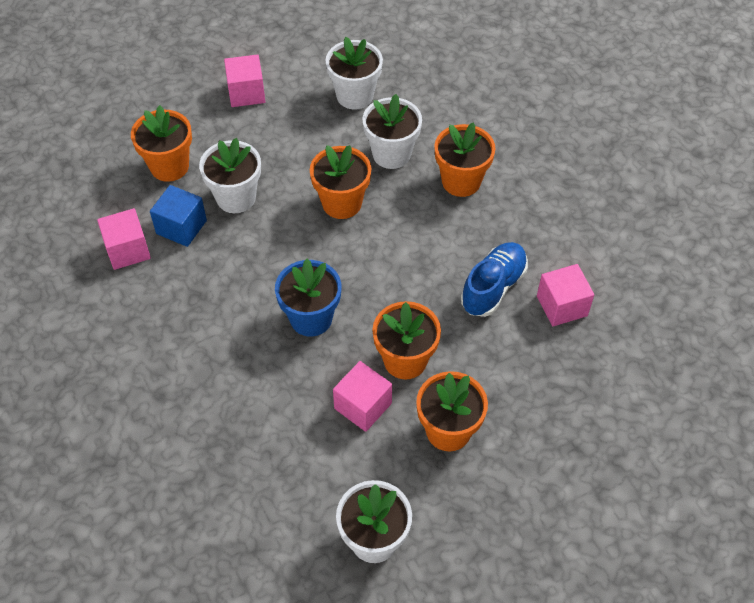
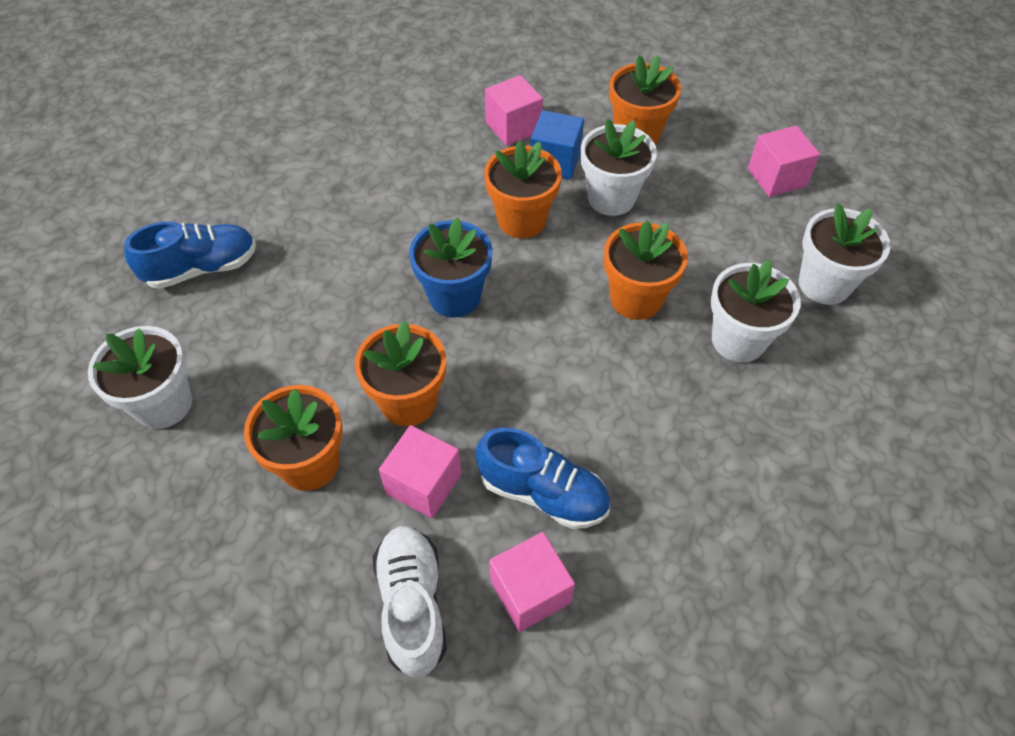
camera: 80 degrees right, 0 degrees up
pink cube [333,361,392,432] -> pink cube moved to [379,425,461,519]
orange flower pot [434,123,496,197] -> orange flower pot moved to [484,140,562,238]
none -> blue shoe [124,221,256,289]
none -> white shoe [373,526,447,677]

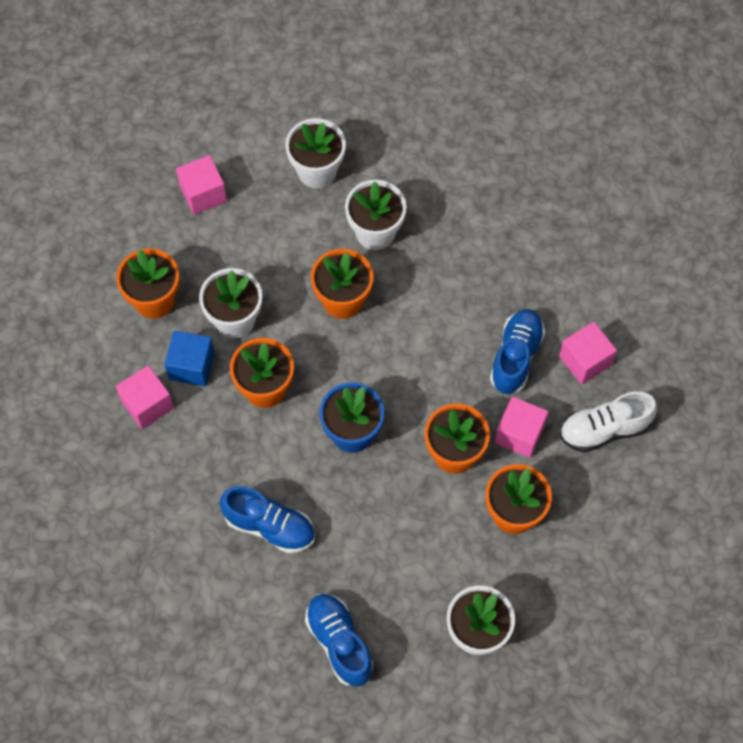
camera: 95 degrees left, 10 degrees up
none -> blue shoe [220,486,315,554]

